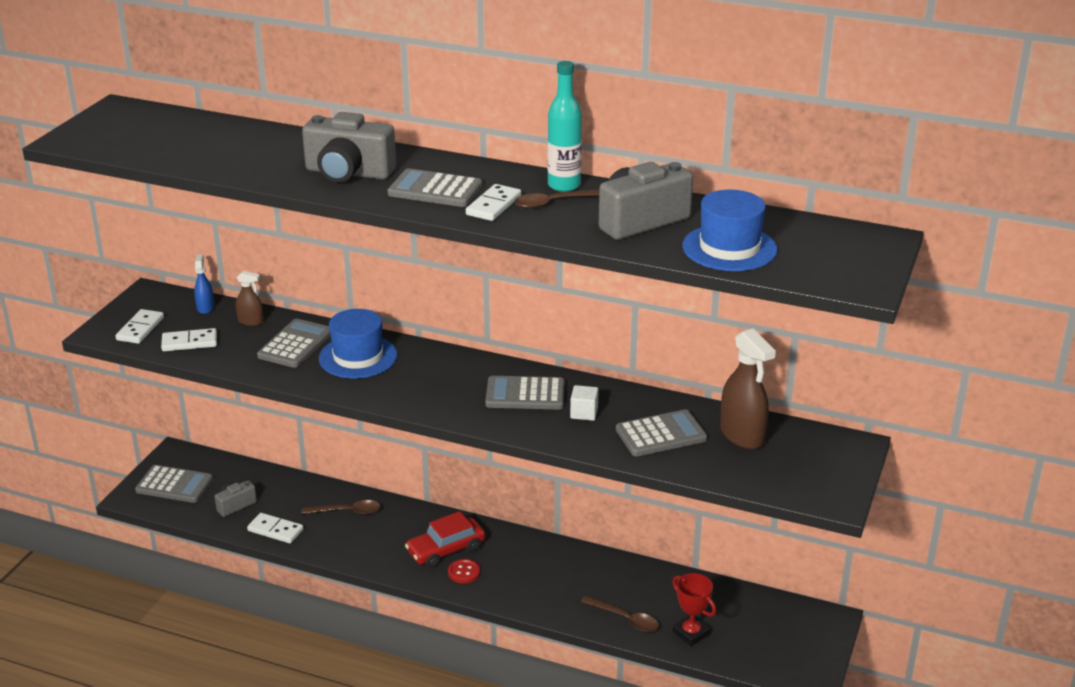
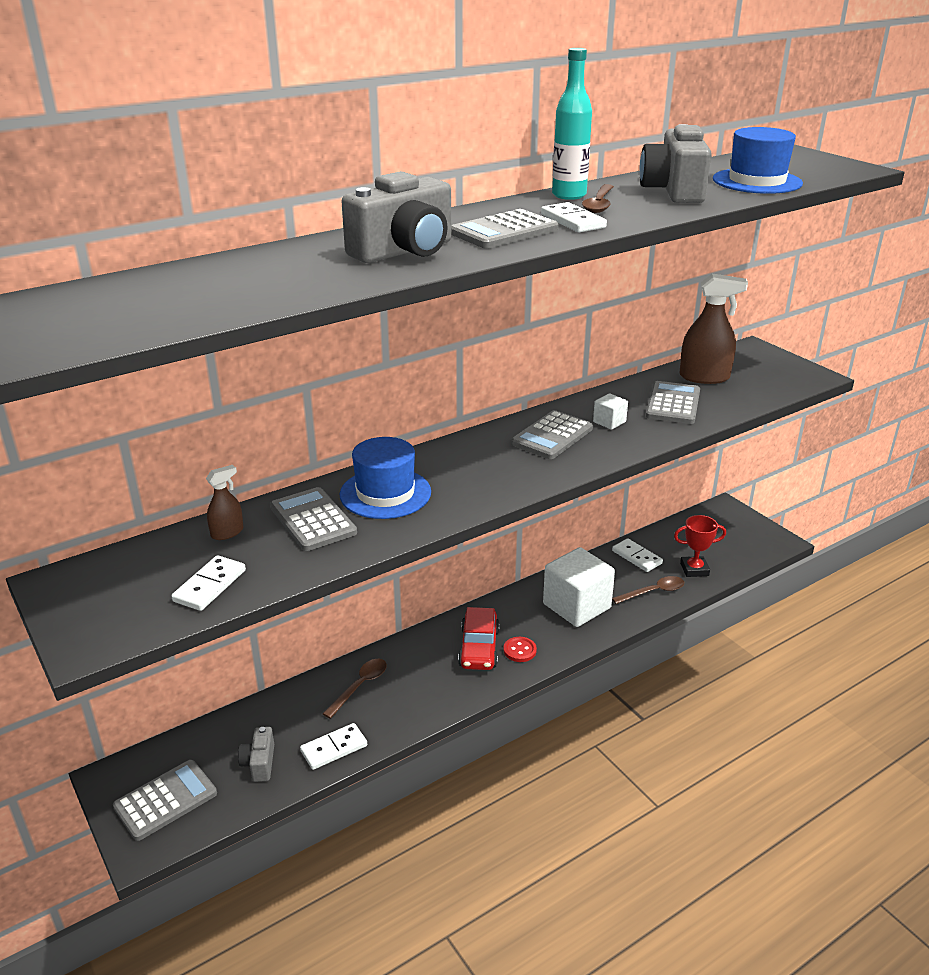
camera: 55 degrees left, 0 degrees up
white domino [116,309,164,344] -> white domino moved to [612,538,663,572]
blue spray bottle [194,254,214,314] -> none
none -> white cube [543,547,615,627]

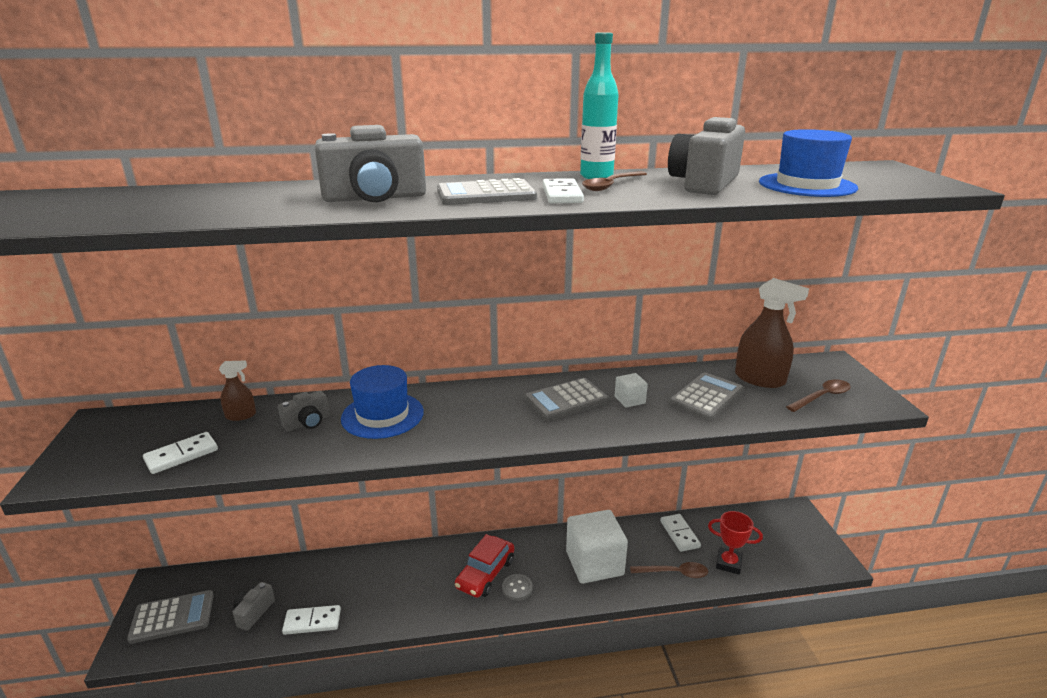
camera: 25 degrees right, 5 degrees down
grey calculator [270,487,357,551] -> grey camera [278,391,330,431]
brown spoon [323,659,387,719] -> brown spoon moved to [786,379,851,412]
red button [503,637,537,662] -> grey button [502,574,533,601]

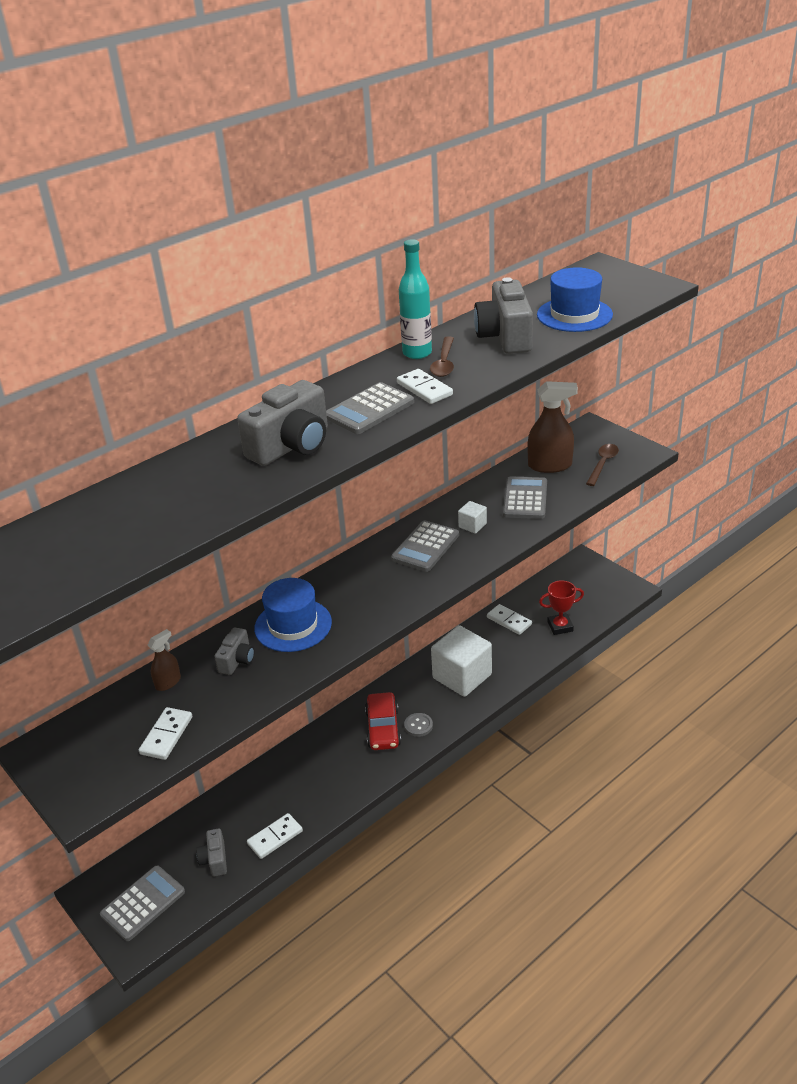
camera: 30 degrees left, 10 degrees up
brown spoon [630,562,708,578] -> none

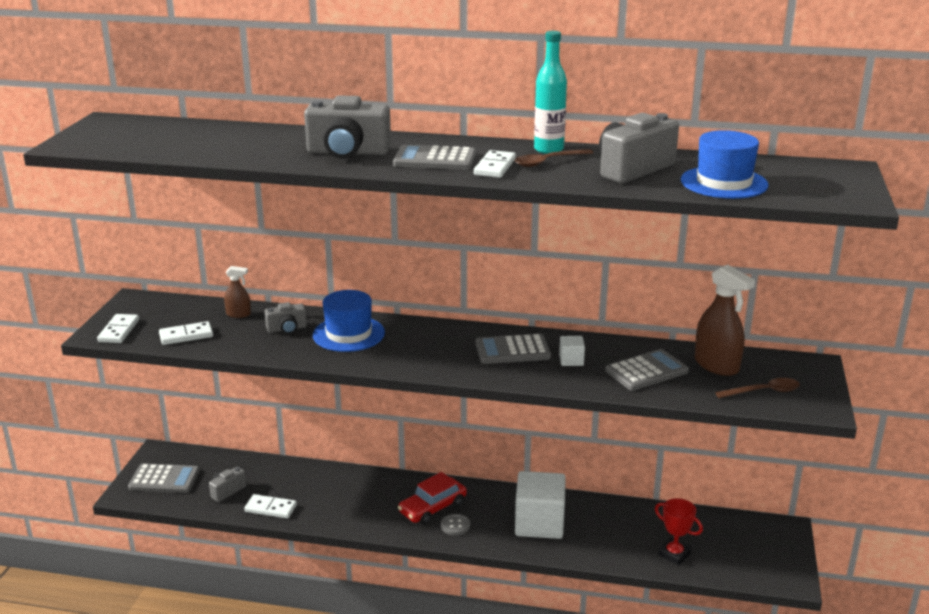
camera: 50 degrees right, 10 degrees down
white domino [487,604,532,635] -> white domino moved to [97,314,139,343]

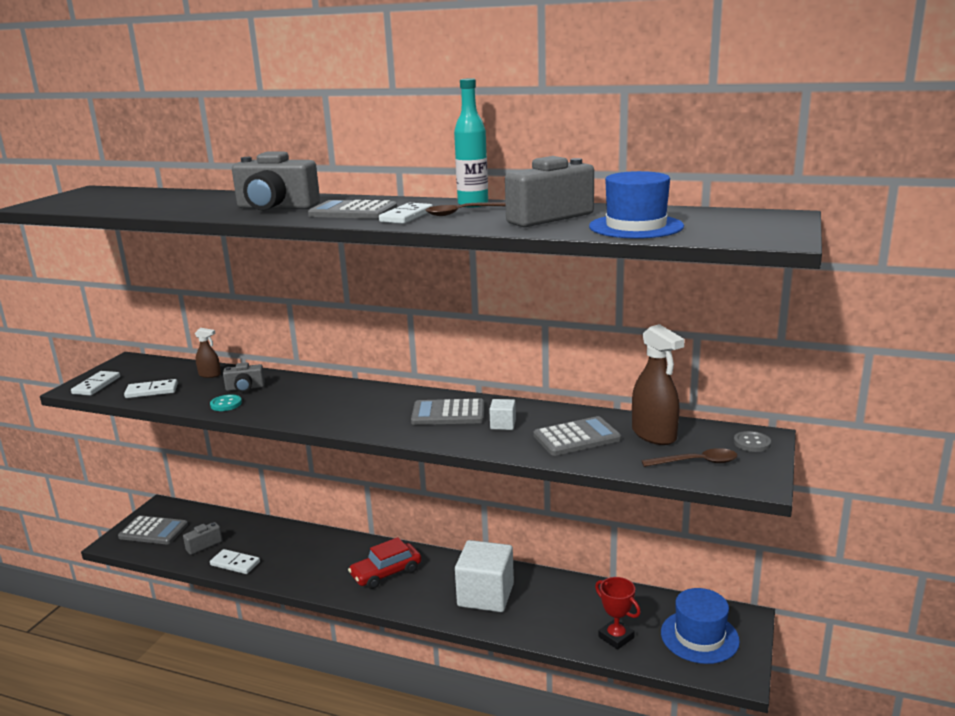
camera: 10 degrees right, 5 degrees down
blue hat [313,290,385,352] -> blue hat moved to [661,588,740,664]
grey button [441,514,470,535] -> grey button moved to [734,431,771,452]
none -> turquoise button [210,394,242,411]

